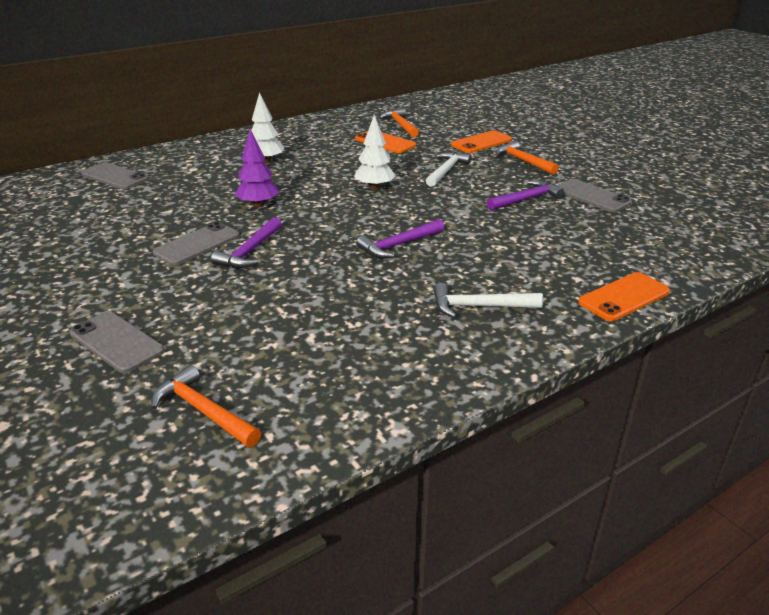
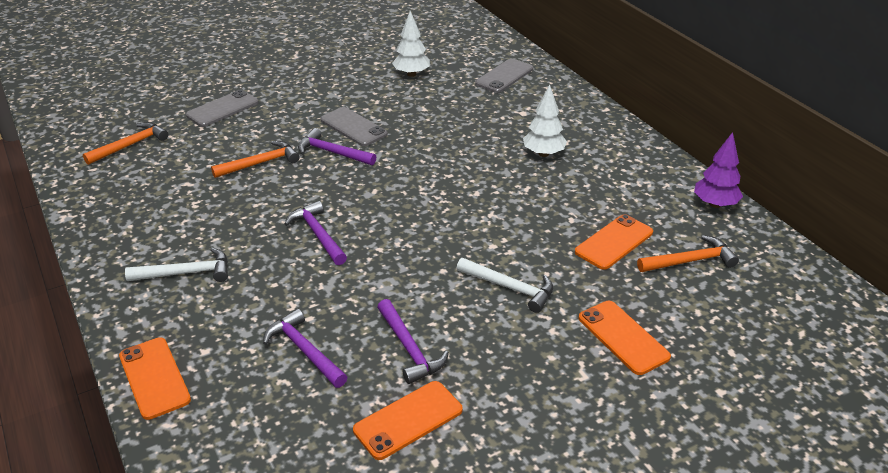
camera: 95 degrees right, 5 degrees up
purple tree [235,129,279,208] -> purple tree moved to [694,132,743,208]
white tree [354,114,396,190] -> white tree moved to [392,11,430,77]
white hammer [433,283,543,318] -> white hammer turned 75 degrees clockwise [125,248,228,282]
orange hammer [495,141,559,175] -> orange hammer moved to [211,141,300,178]
grey phone [556,179,632,212] -> orange phone [353,381,463,460]
none -> purple hammer [263,309,347,388]

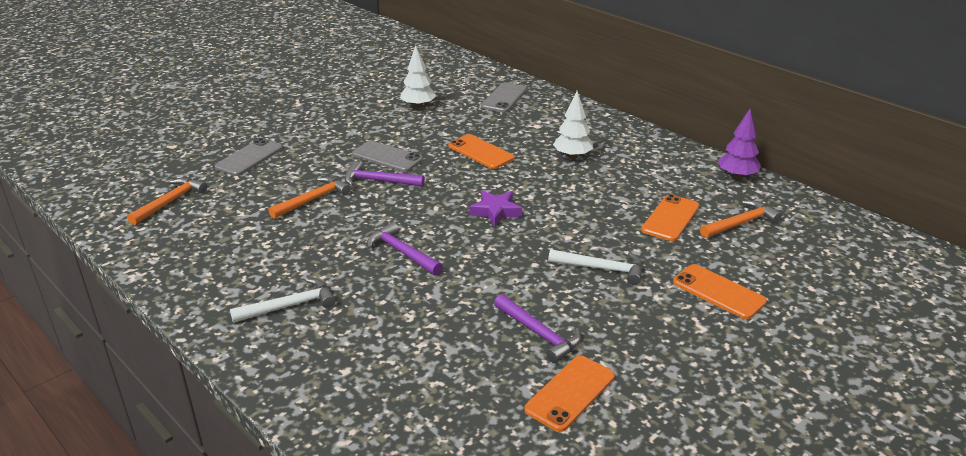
camera: 15 degrees left, 5 degrees down
orange phone [119,337,191,420] -> orange phone moved to [448,134,514,169]
purple hammer [263,309,347,388] -> none
none -> purple star [469,190,522,226]

